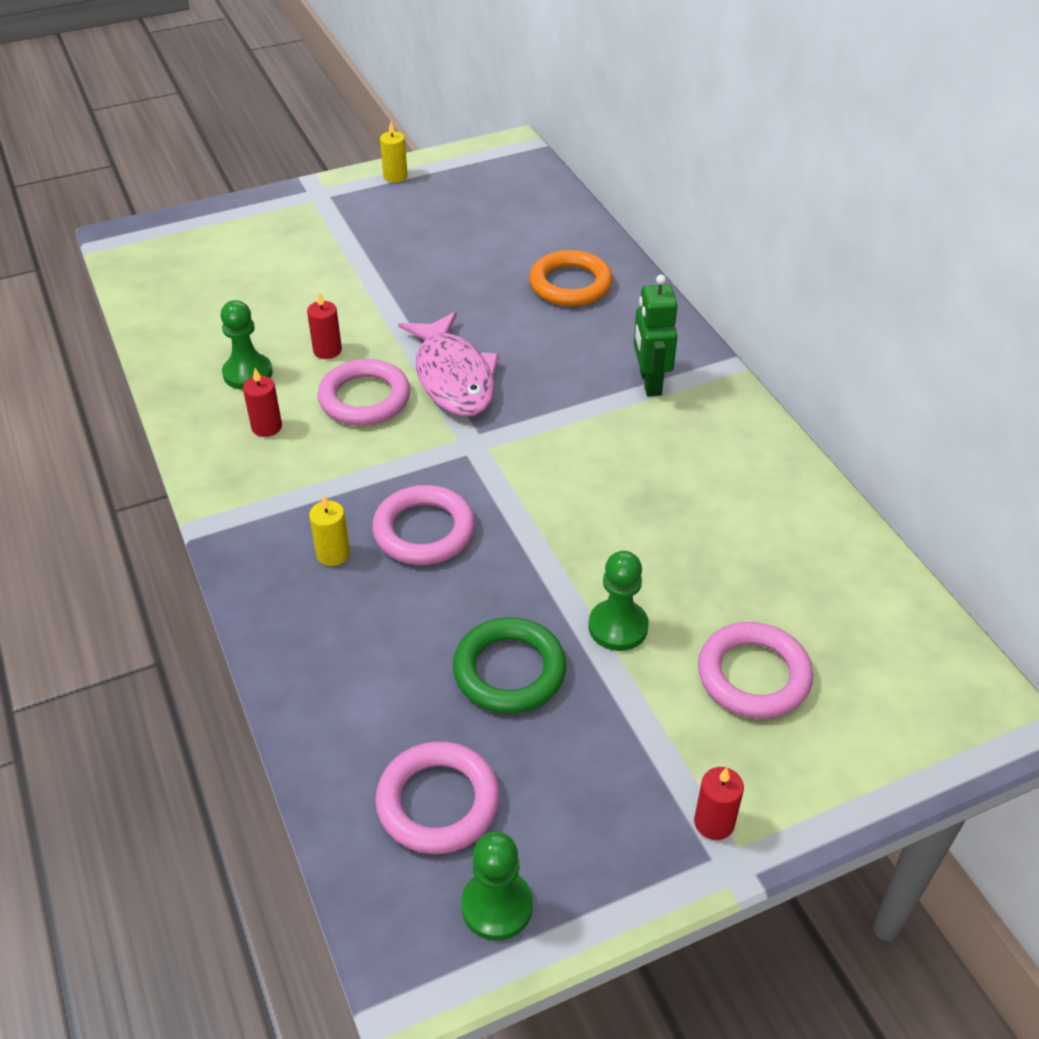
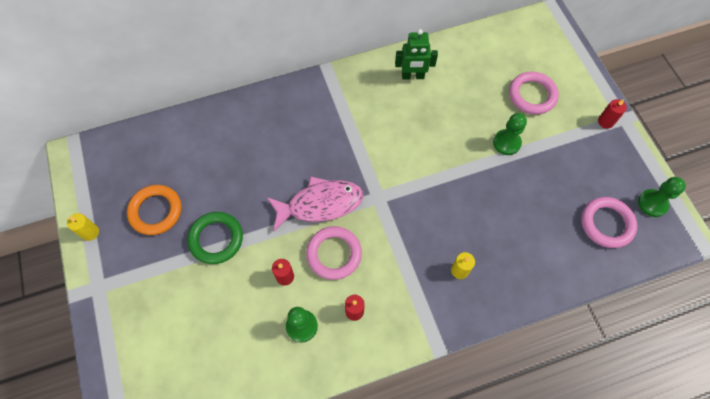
camera: 85 degrees left, 20 degrees up
pink ring [372,485,475,565] -> none
green ring [453,617,567,714] -> green ring moved to [187,212,243,264]
orange ring [529,250,613,306] -> orange ring moved to [127,185,182,235]
green robot [633,275,678,396] -> green robot moved to [395,29,438,80]

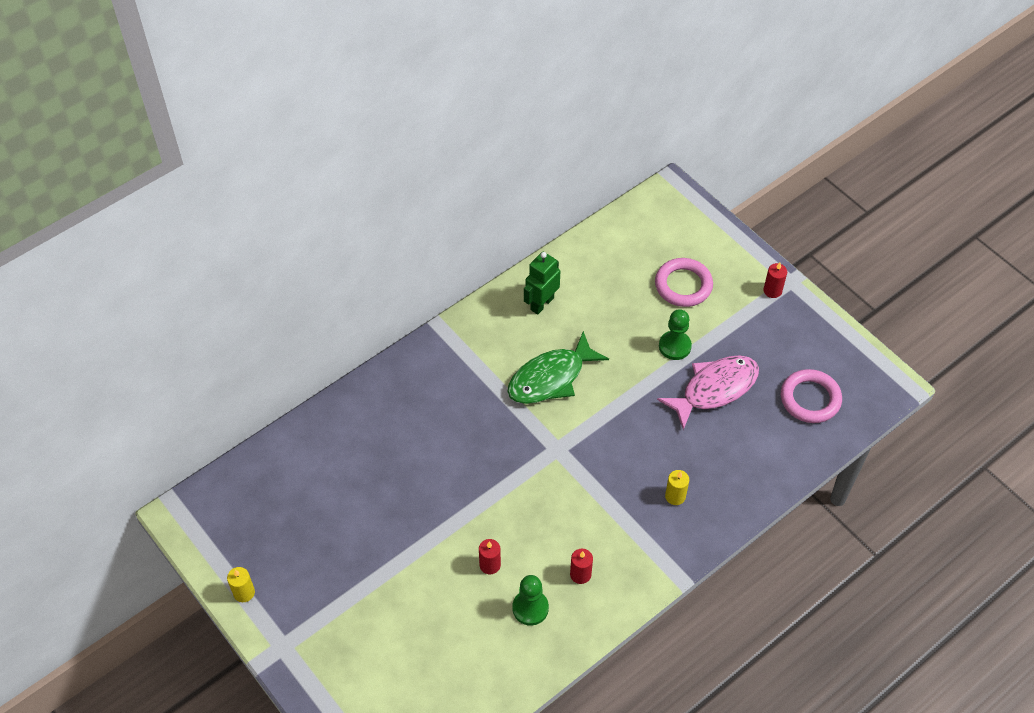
camera: 20 degrees left, 10 degrees down
orange ring [127,185,182,235] -> none
green ring [187,212,243,264] -> none
pink fish [267,176,363,232] -> pink fish moved to [657,355,759,430]
pink ring [306,226,362,280] -> none
green robot [395,29,438,80] -> green robot turned 150 degrees clockwise [524,252,560,315]
green pawn [638,177,686,217] -> none
none -> green fish [507,331,609,404]

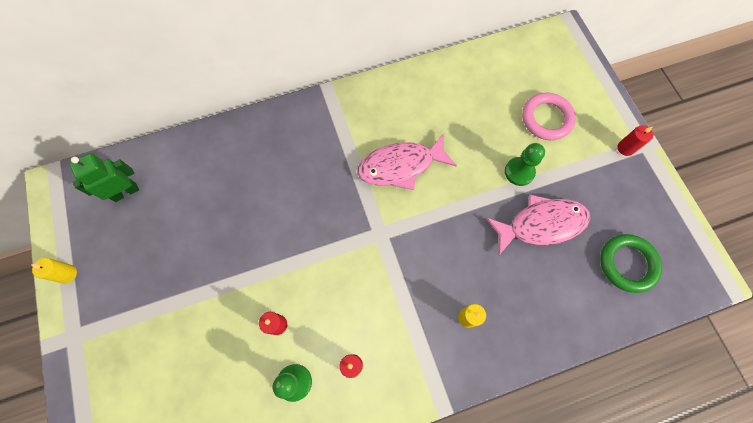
camera: 20 degrees right, 15 degrees up
green fish [507,331,609,404] -> pink fish [357,133,457,190]
green robot [524,252,560,315] -> green robot moved to [70,153,139,202]
pink ring [781,369,842,423] -> green ring [600,234,662,293]

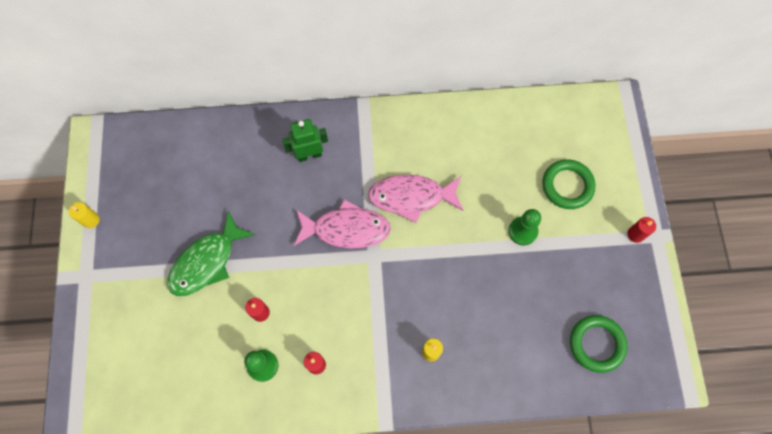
camera: 15 degrees right, 0 degrees up
green robot [70,153,139,202] -> green robot moved to [282,119,328,162]
pink fish [486,194,590,256] -> pink fish moved to [294,199,391,249]
pink ring [522,93,576,140] -> green ring [542,159,596,209]
none -> green fish [167,211,255,296]

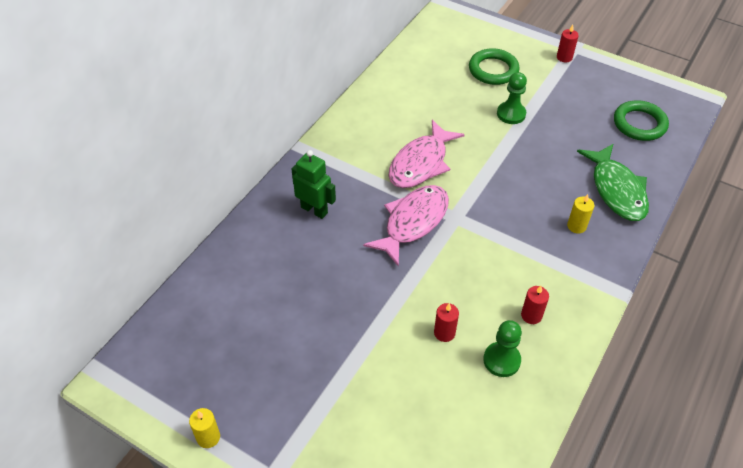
camera: 55 degrees left, 20 degrees down
green fish [167,211,255,296] -> green fish moved to [577,144,649,221]
green robot [282,119,328,162] -> green robot turned 105 degrees clockwise [292,150,336,219]

